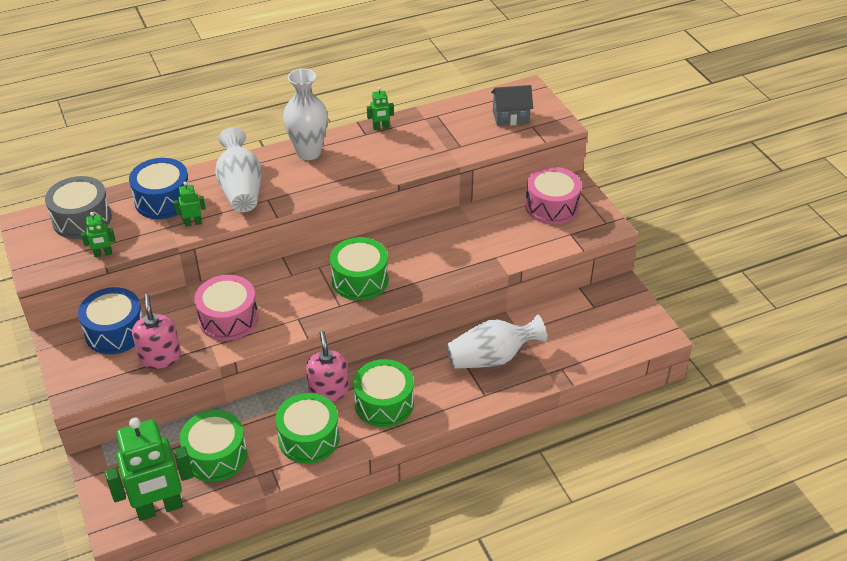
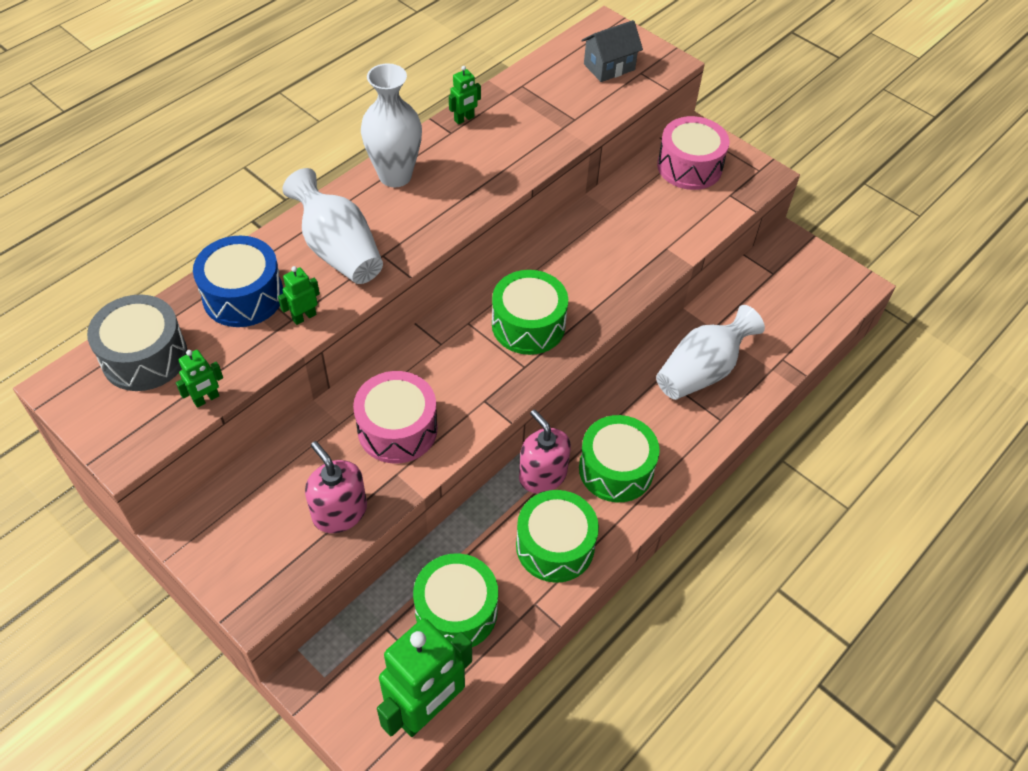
camera: 25 degrees left, 10 degrees up
blue drum [78,287,143,354] -> none

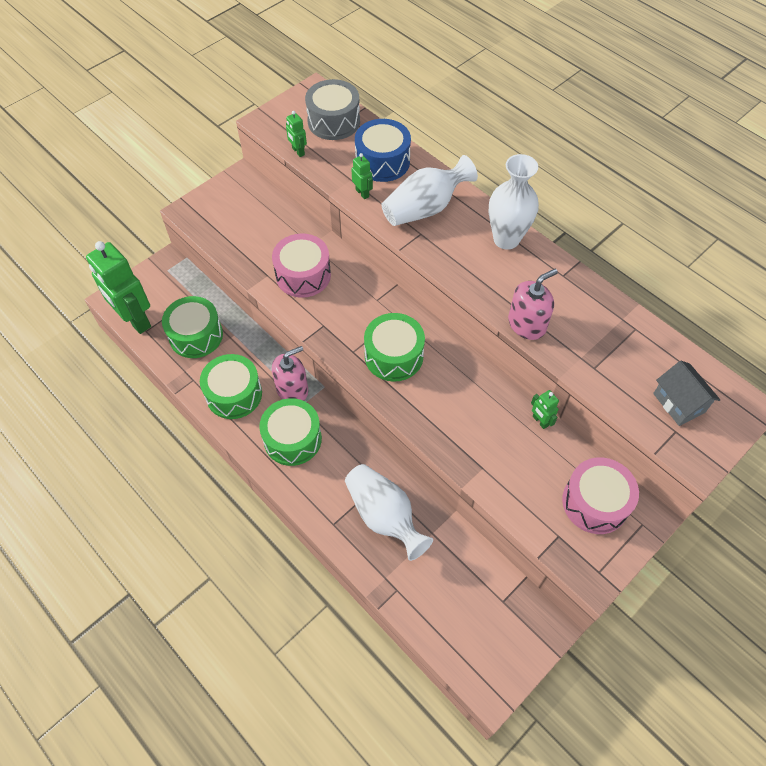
camera: 95 degrees right, 5 degrees up
pink soap dispenser [305,441,367,533] -> pink soap dispenser moved to [508,269,558,340]
green robot [449,66,481,124] -> green robot moved to [531,390,559,429]

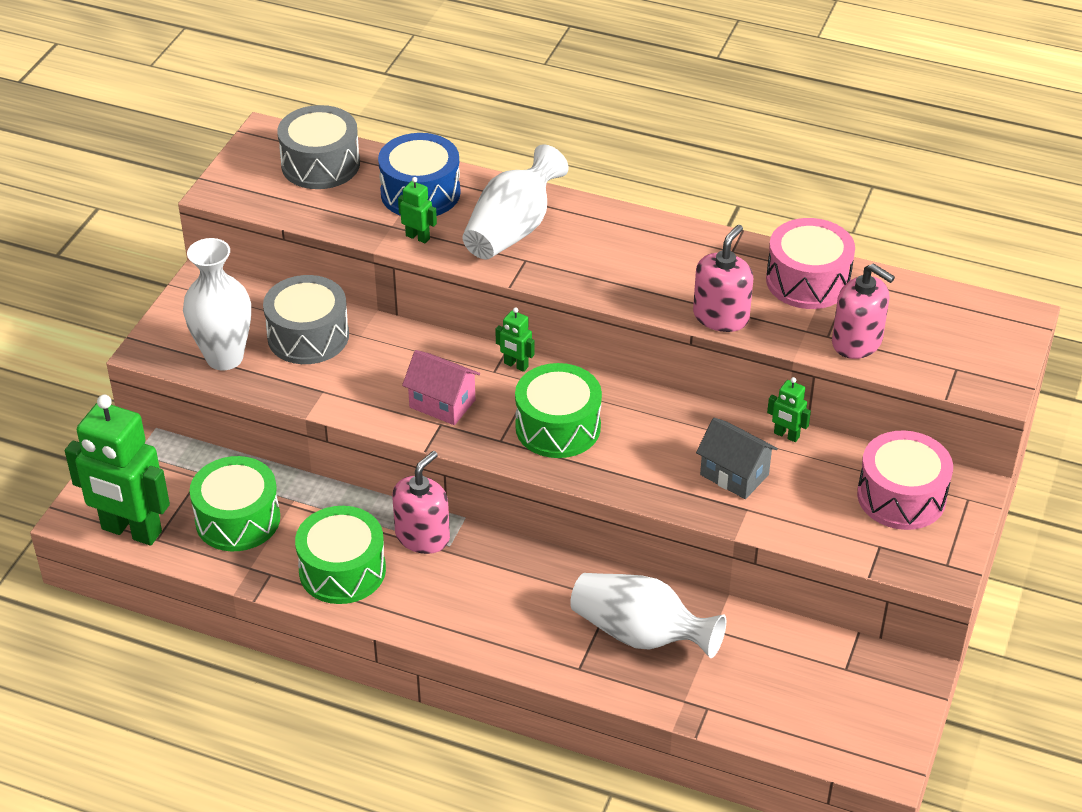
camera: 25 degrees left, 15 degrees down
green drum [259,398,322,466] -> none
pink drum [272,233,331,298] -> pink drum moved to [766,218,855,309]
green robot [286,111,307,157] -> green robot moved to [495,307,535,372]
white vase [489,154,539,250] -> white vase moved to [183,238,251,370]
grey house [653,361,720,426] -> grey house moved to [696,418,778,499]
none -> grey drum [263,275,349,364]
none -> pink house [402,350,480,425]
none -> pink soap dispenser [832,263,895,359]

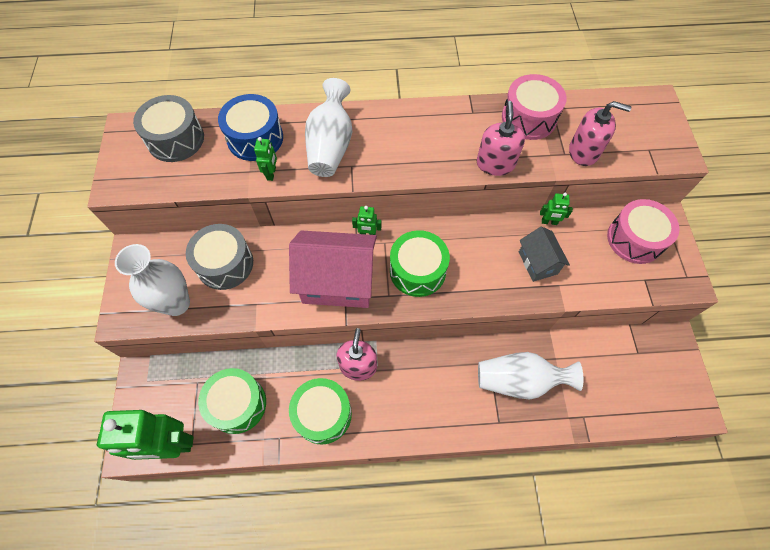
camera: 25 degrees left, 20 degrees up
green robot [398,177,437,243] -> green robot turned 90 degrees clockwise [254,137,277,181]
pink house [402,350,480,425] -> pink house [289,230,377,308], size x1.84
grey house [696,418,778,499] -> grey house turned 60 degrees clockwise [519,226,570,282]

